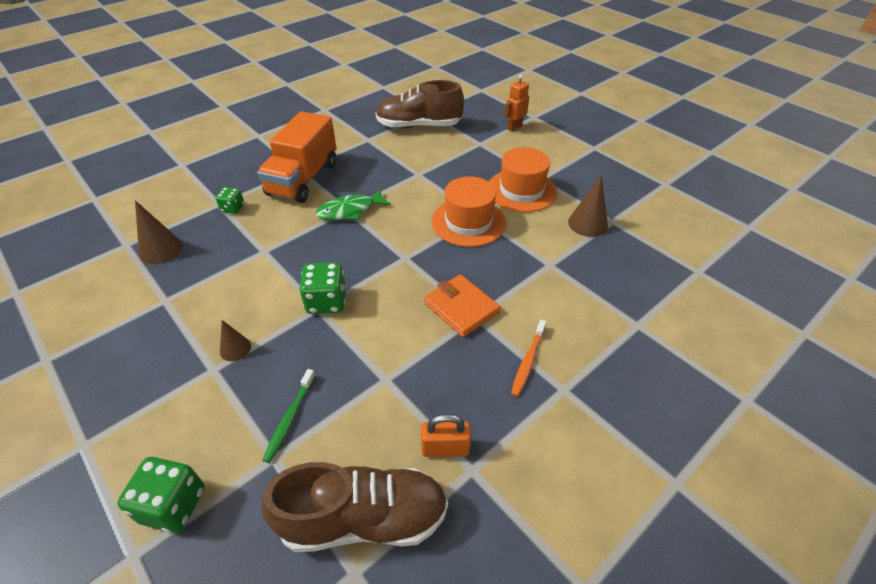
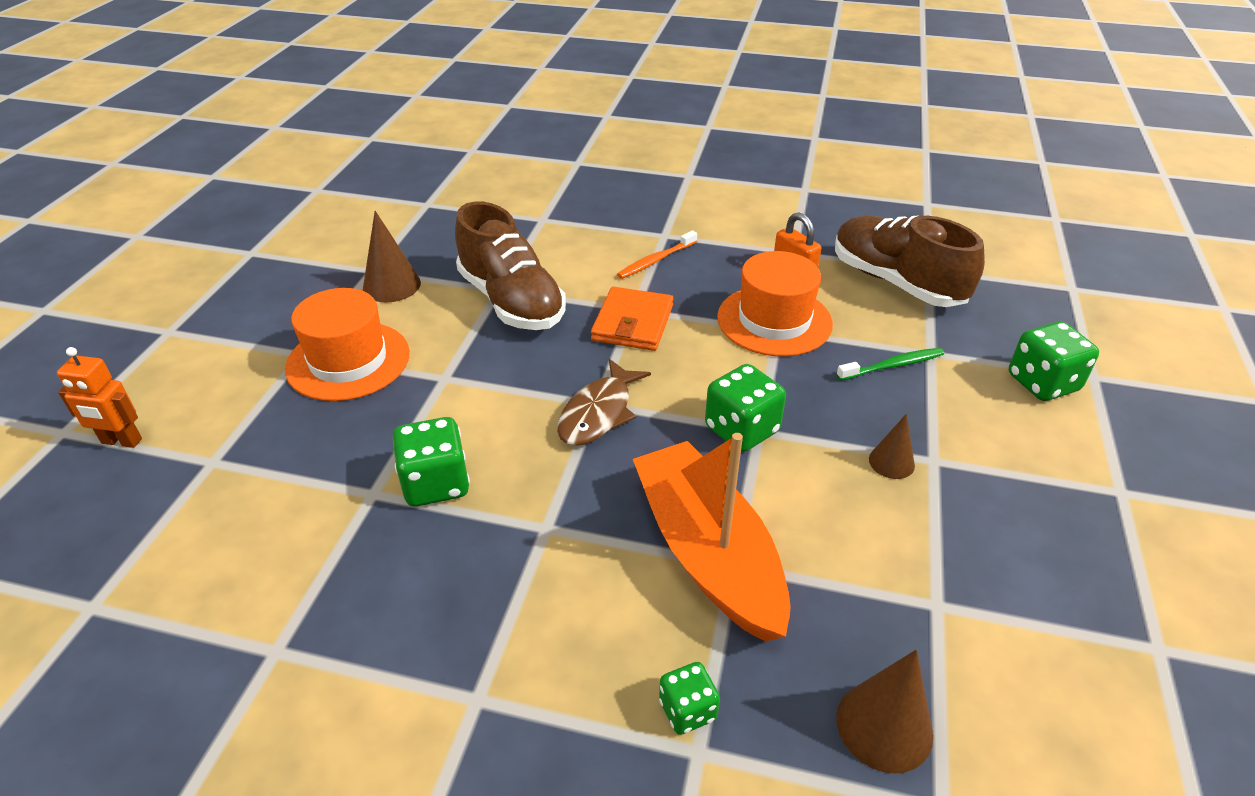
camera: 125 degrees left, 5 degrees down
orange truck [257,111,337,203] -> none
green fish [316,189,391,220] -> none
brown shoe [375,80,464,129] -> brown shoe moved to [455,202,566,330]
orange hat [431,176,506,247] -> orange hat moved to [717,251,833,356]
orange toothbrush [511,320,547,397] -> orange toothbrush turned 150 degrees clockwise [617,230,697,279]
none -> green dice [393,417,470,507]
none -> brown fish [557,359,651,446]
none -> orange boat [633,433,791,642]

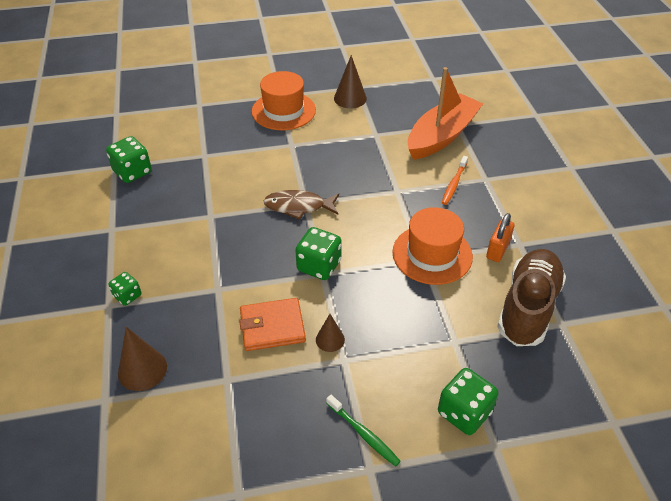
camera: 65 degrees right, 5 degrees up
orange robot [57,347,142,448] -> none
green dice [393,417,470,507] -> green dice moved to [106,136,152,183]
brown shoe [455,202,566,330] -> none
orange wallet [591,287,673,351] -> orange wallet moved to [239,298,306,351]
orange toothbrush [617,230,697,279] -> orange toothbrush turned 90 degrees counterclockwise [442,156,468,205]
orange boat [633,433,791,642] -> orange boat moved to [408,67,483,160]
green toothbrush [836,348,944,381] -> green toothbrush moved to [326,395,401,467]

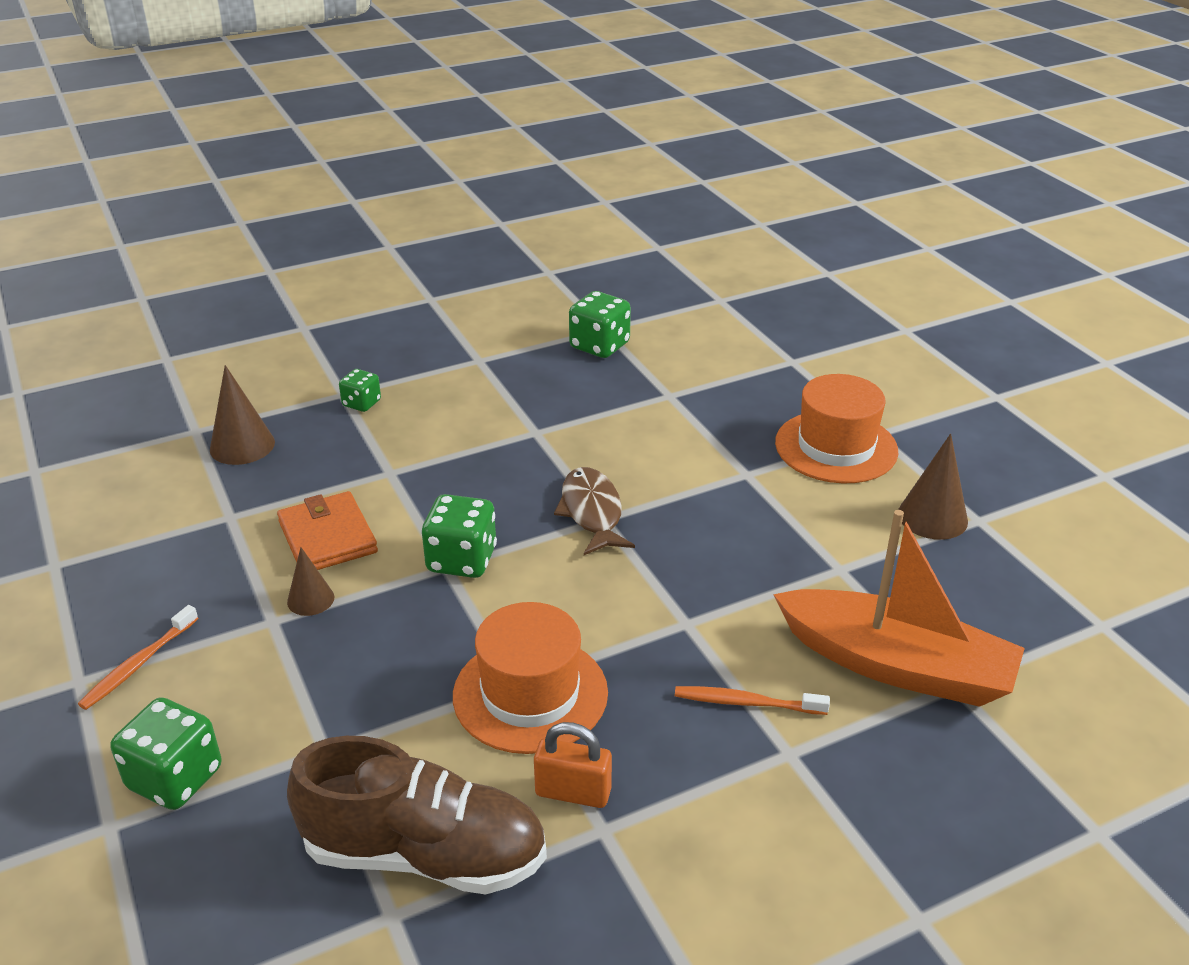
camera: 75 degrees right, 10 degrees down
green toothbrush [326,395,401,467] -> orange toothbrush [78,605,198,710]

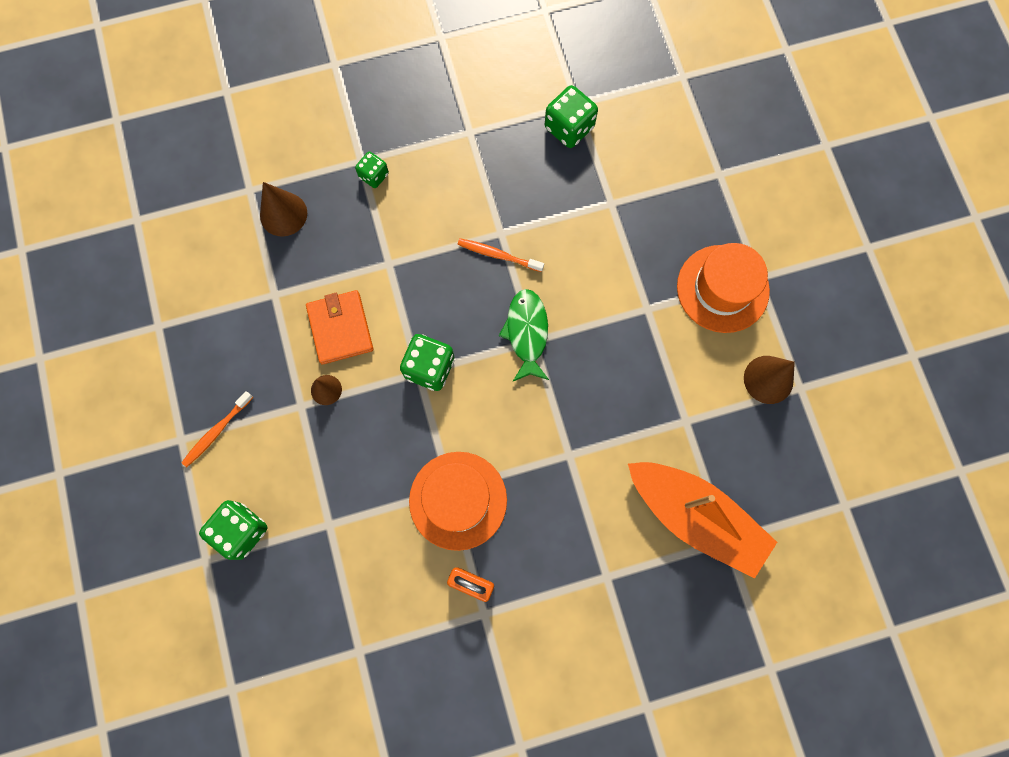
camera: 10 degrees right, 40 degrees up
brown shoe [287,736,547,895] -> none
brown fish [554,467,635,555] -> green fish [499,289,549,381]
orange toothbrush [675,686,830,715] -> orange toothbrush moved to [458,238,544,272]

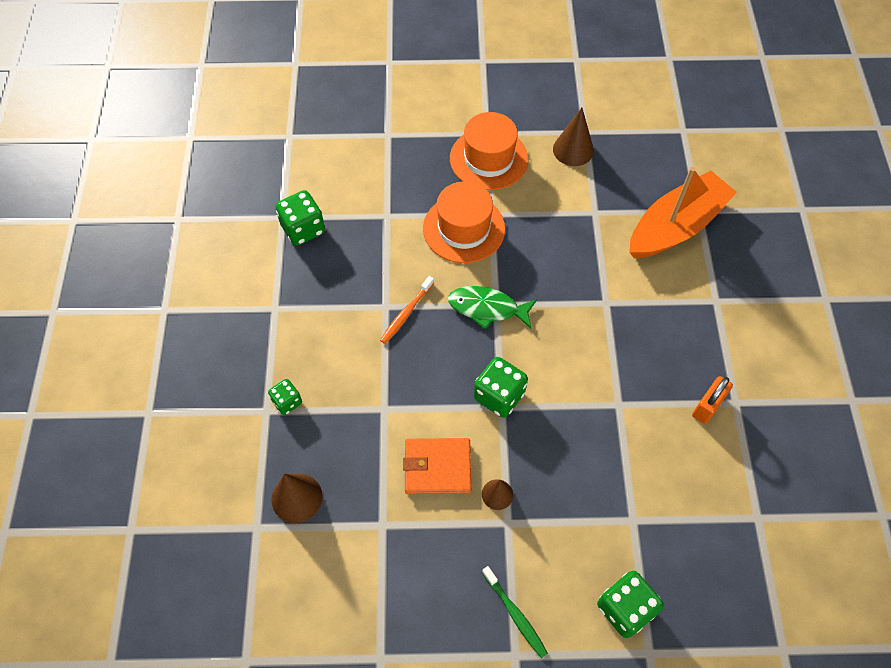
camera: 75 degrees left, 15 degrees down
orange toothbrush [181,391,253,467] -> green toothbrush [482,566,548,658]
orange hat [409,452,507,551] -> orange hat moved to [423,181,505,263]

